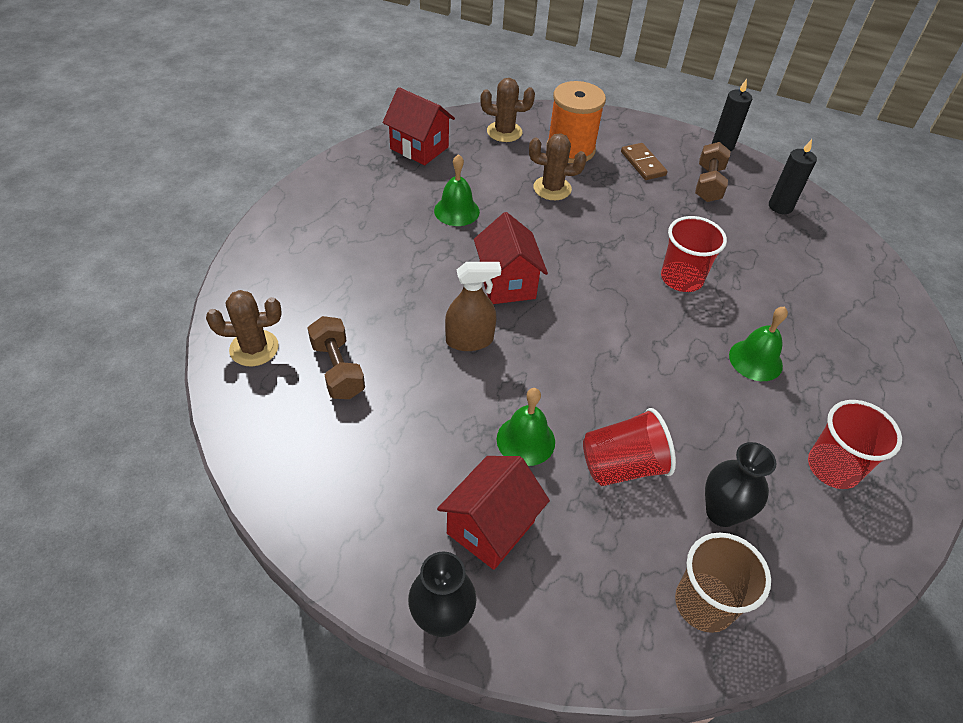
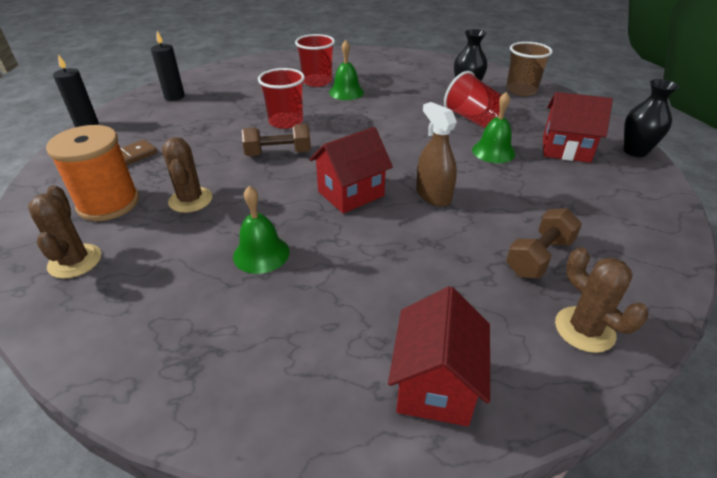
camera: 110 degrees left, 10 degrees down
red house [383,87,455,165] -> red house moved to [388,286,490,426]
brown dumbbell [695,142,730,202] -> brown dumbbell moved to [242,124,311,156]
red cup [808,400,902,489] -> red cup moved to [295,34,335,87]

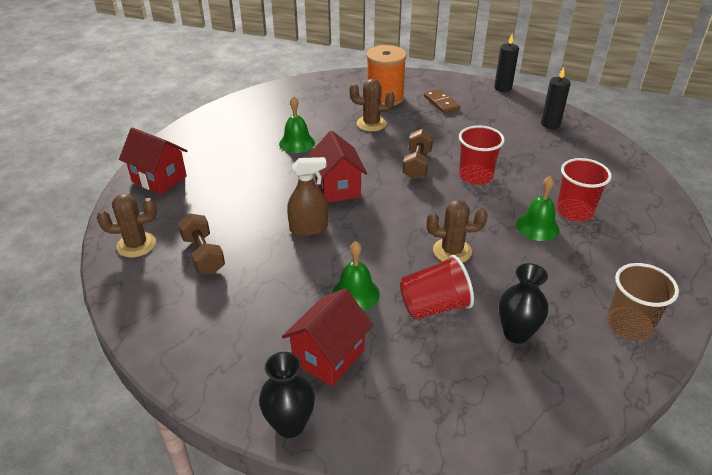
camera: 110 degrees right, 0 degrees up
brown cactus [28,185,101,279] -> brown cactus moved to [427,200,487,263]
brown cup [506,42,553,96] -> brown cup moved to [607,263,679,341]

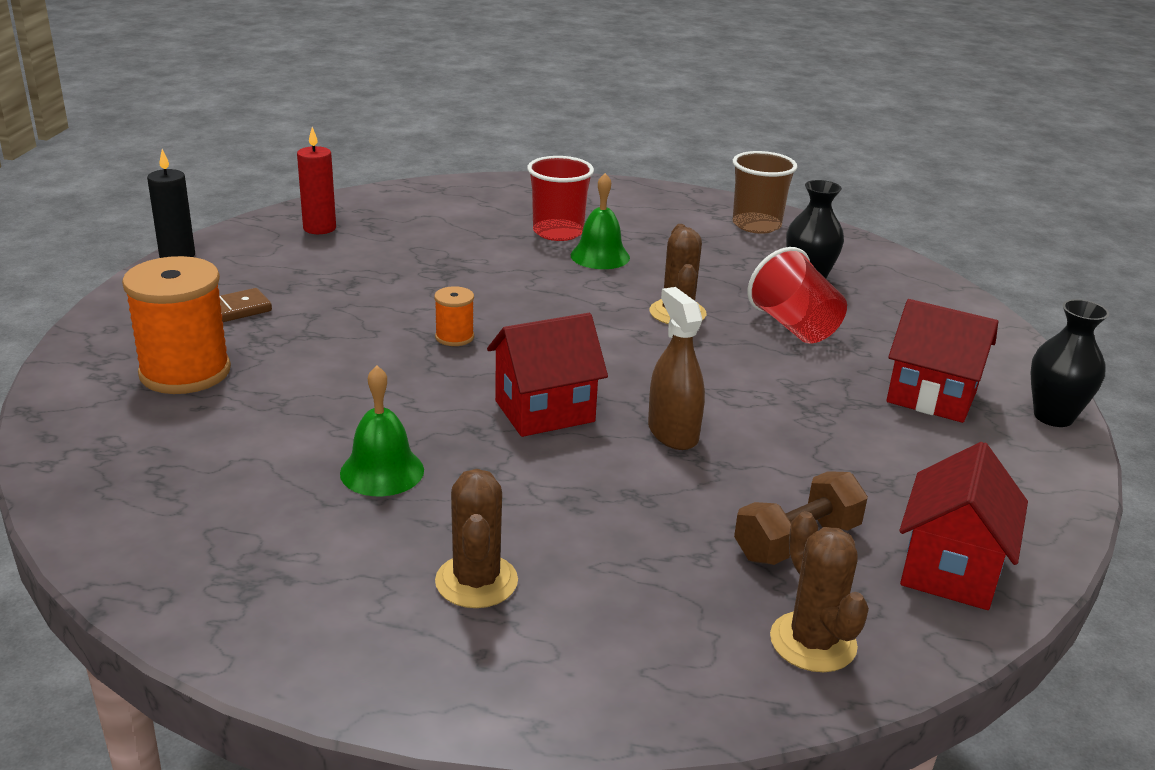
camera: 100 degrees left, 10 degrees down
red house [119,127,187,194] -> red house moved to [899,442,1028,610]
green bell [332,241,380,311] -> none
brown cactus [350,79,395,131] -> brown cactus moved to [435,469,518,608]
brown dumbbell [403,129,433,179] -> orange spool [434,286,474,346]
red cup [459,125,505,185] -> none
black candle [541,67,571,129] -> red candle [297,127,336,234]

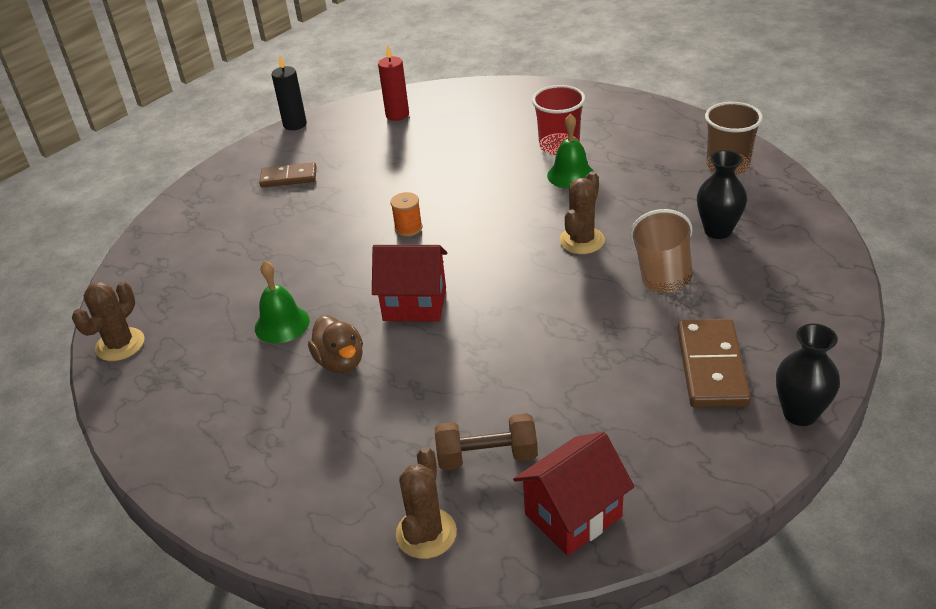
camera: 35 degrees right, 10 degrees up
orange spool [122,256,231,394] -> none
brown cactus [435,469,518,608] -> brown cactus moved to [72,281,144,361]
brown spray bottle [648,287,705,450] -> none
red cup [748,247,847,343] -> brown cup [630,209,693,293]
red house [887,299,998,423] -> brown domino [677,319,751,408]
none -> brown duck [308,315,363,373]

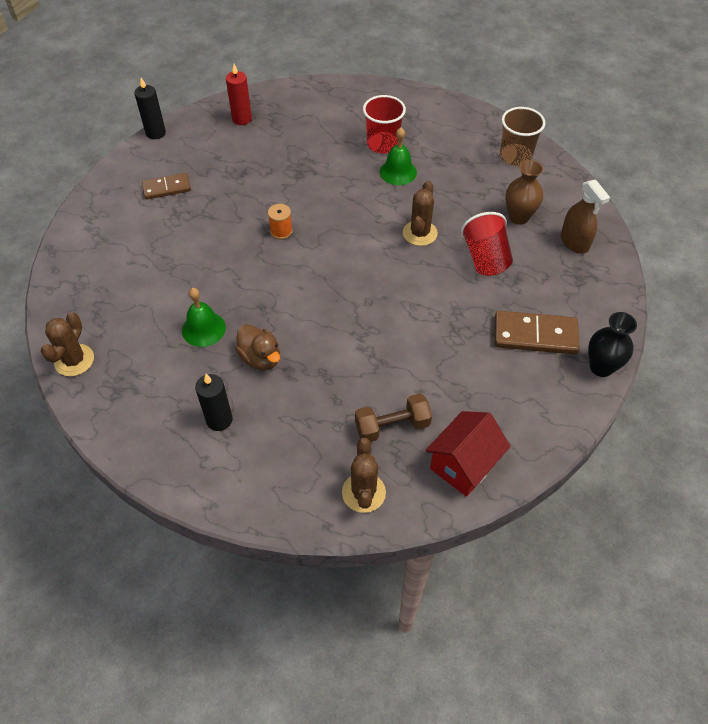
camera: 15 degrees left, 15 degrees up
red house [372,245,447,322] -> none
brown cup [630,209,693,293] -> red cup [461,212,513,276]
brown domino [677,319,751,408] -> brown domino turned 75 degrees counterclockwise [494,311,580,355]
black vase [697,150,747,239] -> brown vase [506,160,543,225]
none -> black candle [195,374,233,431]
none -> brown spray bottle [561,180,610,254]

